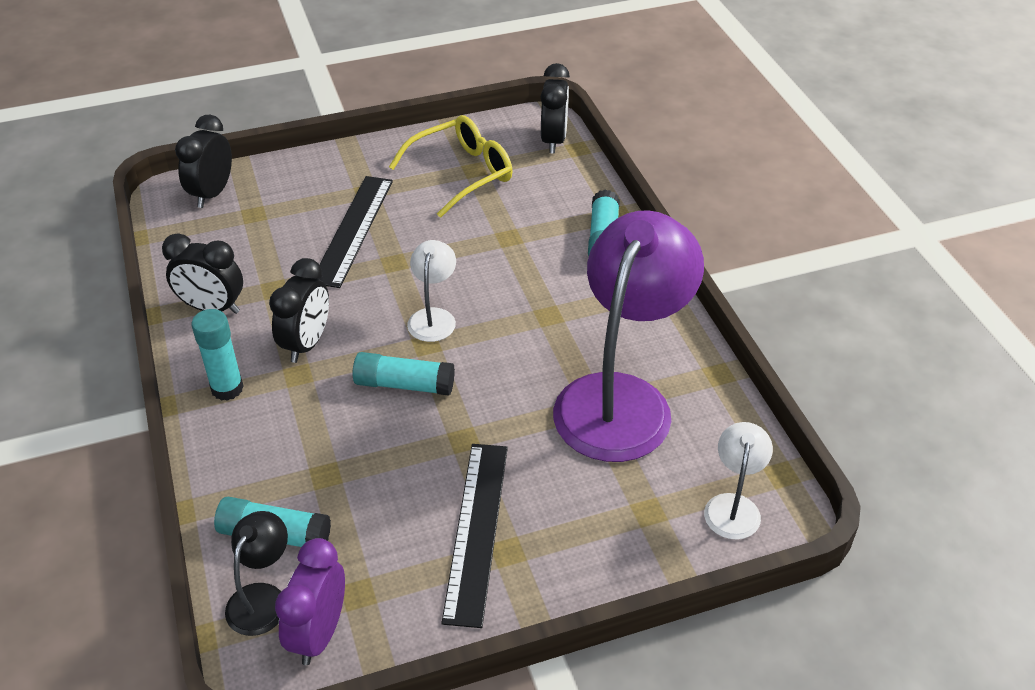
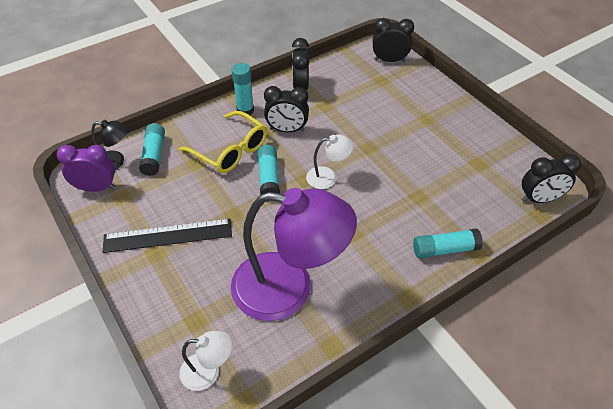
camera: 75 degrees right, 5 degrees up
black ruler [317,176,393,288] -> none
yellow glasses [389,115,513,218] -> yellow glasses moved to [179,111,267,173]

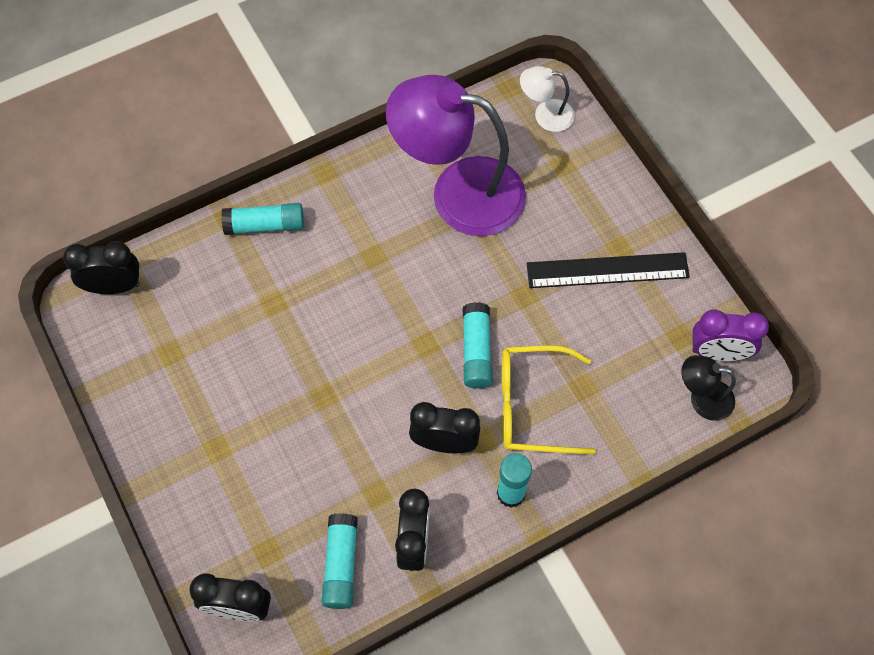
camera: 175 degrees left, 15 degrees up
turquoise glue stick [139,123,165,176] -> turquoise glue stick moved to [321,513,358,609]
yellow glasses [179,111,267,173] -> yellow glasses turned 45 degrees counterclockwise [502,345,596,455]
white lamp [306,135,354,189] -> none

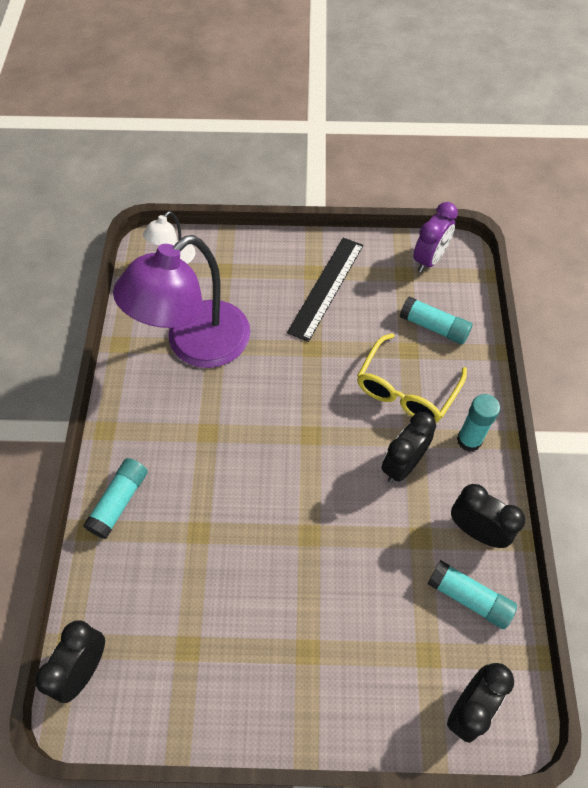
camera: 60 degrees left, 5 degrees down
turquoise glue stick [463,302,493,388] -> turquoise glue stick moved to [400,296,472,344]
black lamp [682,355,736,421] -> none

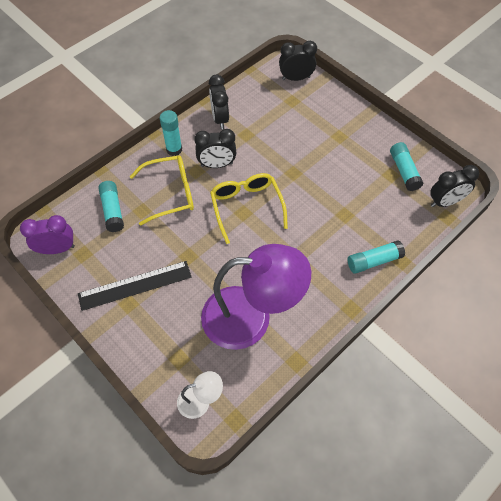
camera: 135 degrees left, 0 degrees up
turquoise glue stick [428,560,517,629] -> turquoise glue stick moved to [390,142,424,191]
none -> yellow glasses [210,173,288,244]

